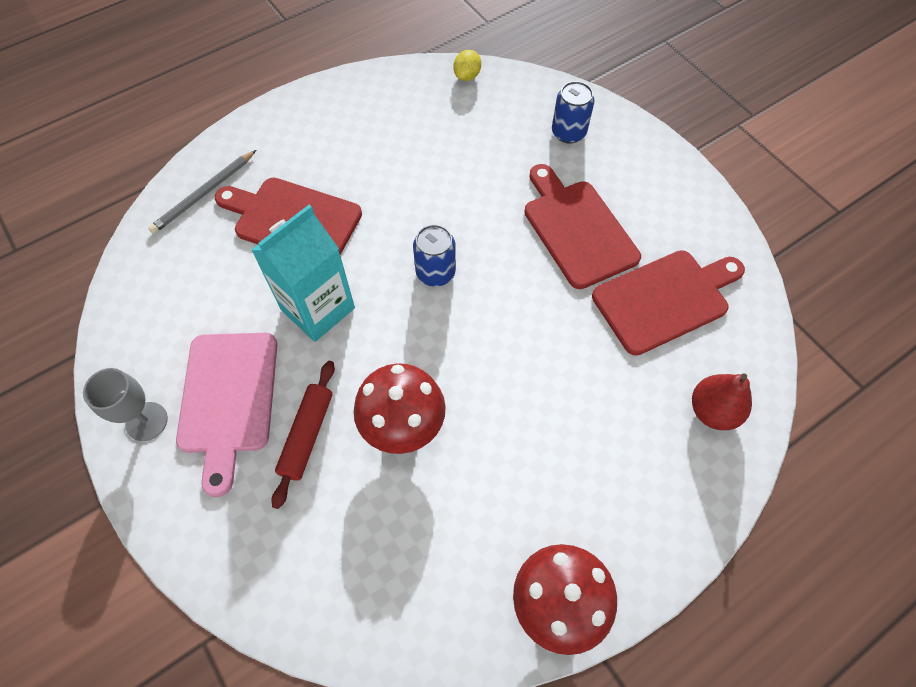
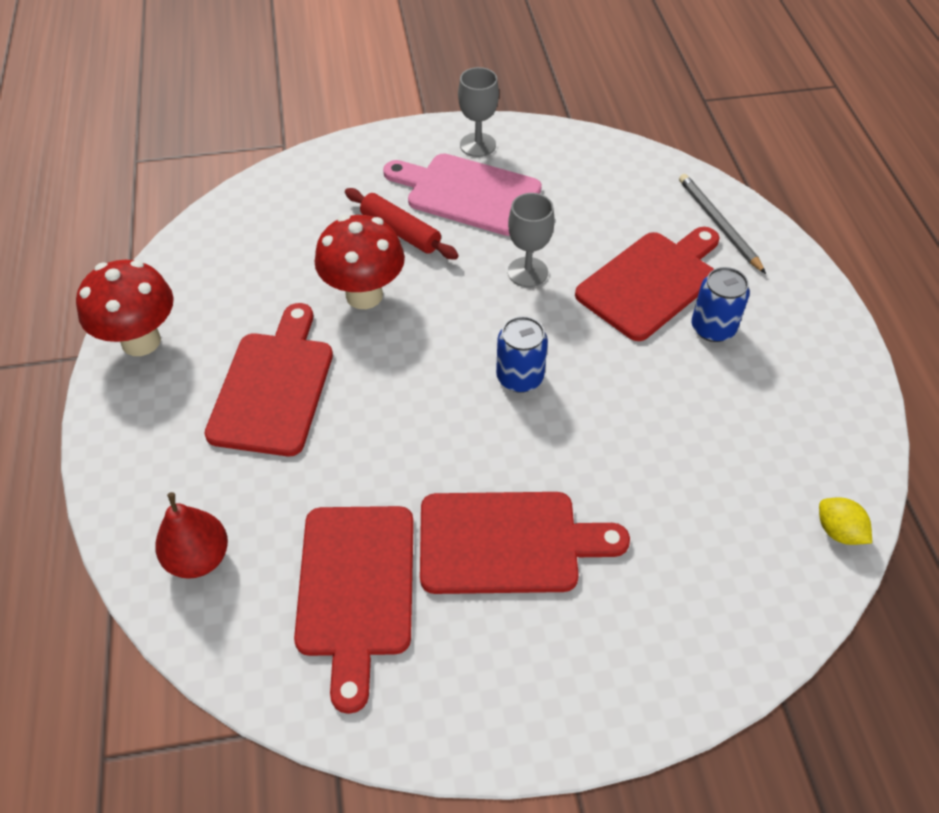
camera: 115 degrees right, 10 degrees down
turquoise carton [251,204,355,342] -> grey goblet [508,193,555,287]
blue can [552,81,595,143] -> blue can moved to [692,267,750,342]
none -> red cutting board [204,303,333,456]

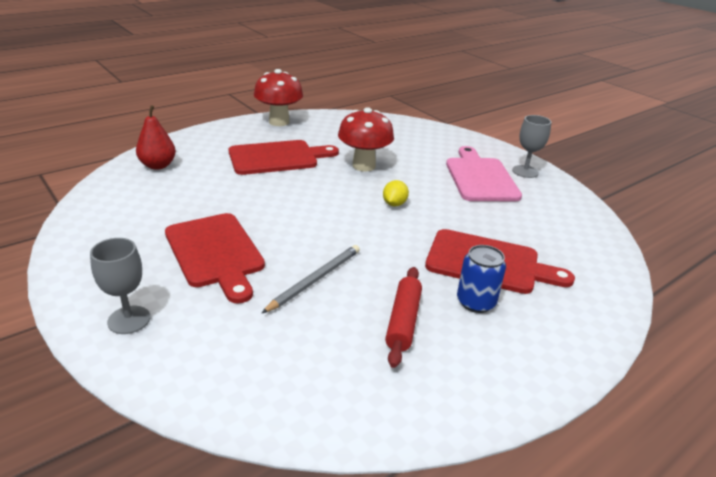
camera: 60 degrees right, 20 degrees down
red cutting board [294,506,414,714] -> none
red rolling pin [345,188,459,259] -> red rolling pin moved to [385,267,422,368]
blue can [496,316,548,393] -> none
grey goblet [508,193,555,287] -> grey goblet moved to [90,238,150,334]
grey pencil [679,174,766,274] -> grey pencil moved to [261,245,360,314]
yellow lemon [819,497,872,545] -> yellow lemon moved to [383,180,409,206]

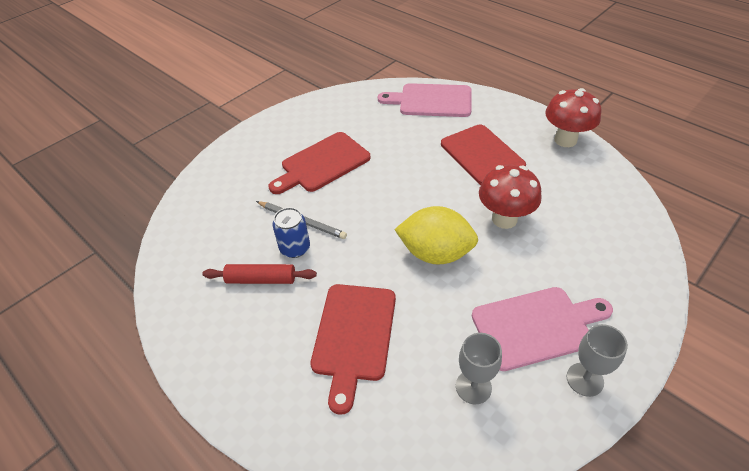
camera: 85 degrees right, 15 degrees up
grey goblet [90,238,150,334] -> grey goblet moved to [456,333,502,404]
red pear [136,105,176,170] -> pink cutting board [378,83,471,117]
yellow lemon [383,180,409,206] -> yellow lemon [394,206,478,264], size x2.20
blue can [457,245,506,313] -> blue can moved to [273,207,310,258]

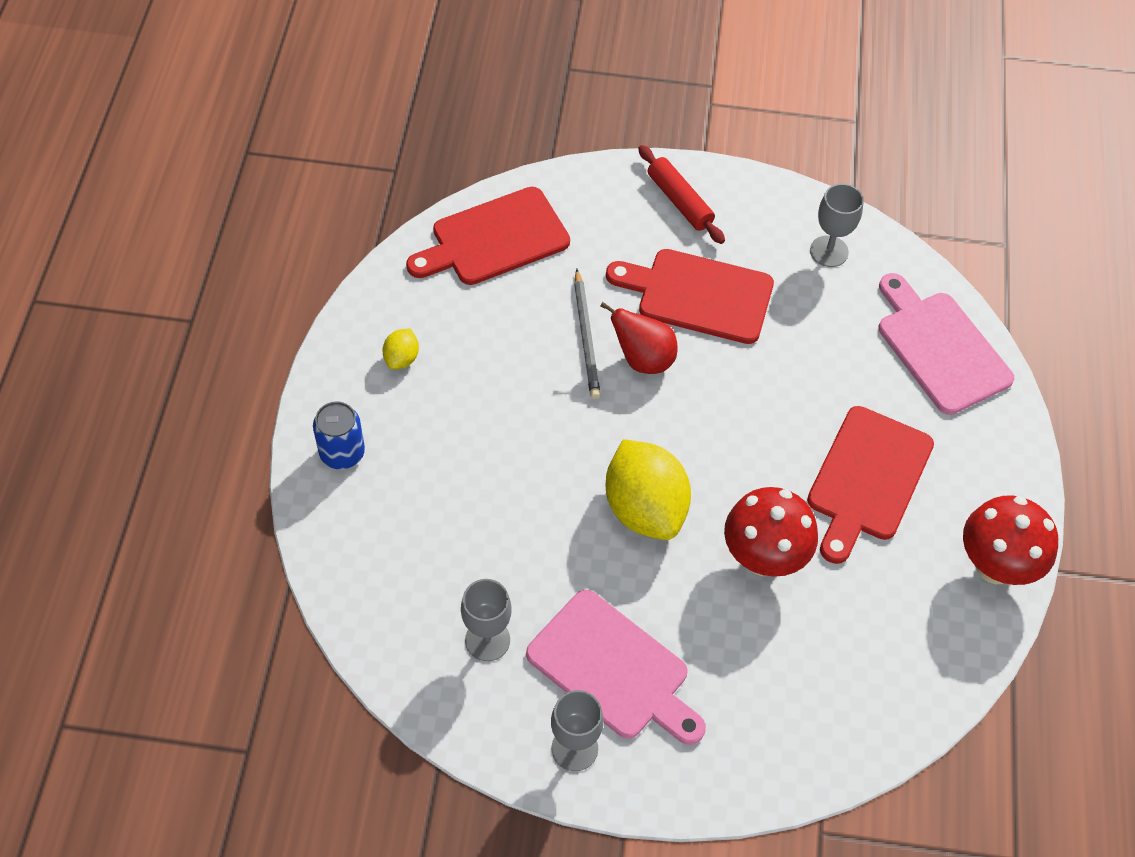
camera: 50 degrees right, 10 degrees up
red rolling pin [202,264,317,284] -> red rolling pin moved to [638,145,725,244]
blue can [273,207,310,258] -> blue can moved to [313,401,365,469]
red cutting board [310,284,396,415] -> red cutting board moved to [406,187,570,285]
none -> yellow lemon [382,329,419,370]
none -> red pear [600,302,678,374]
none -> grey goblet [810,183,864,267]

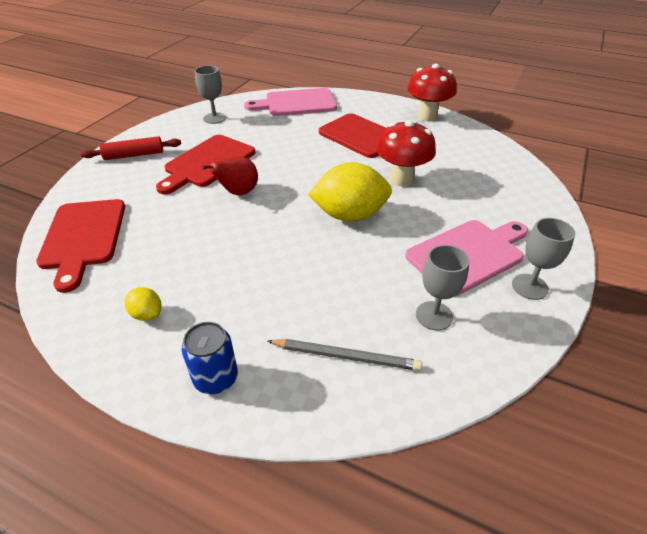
camera: 70 degrees left, 15 degrees down
grey pencil [574,269,600,399] -> grey pencil moved to [267,339,422,371]

